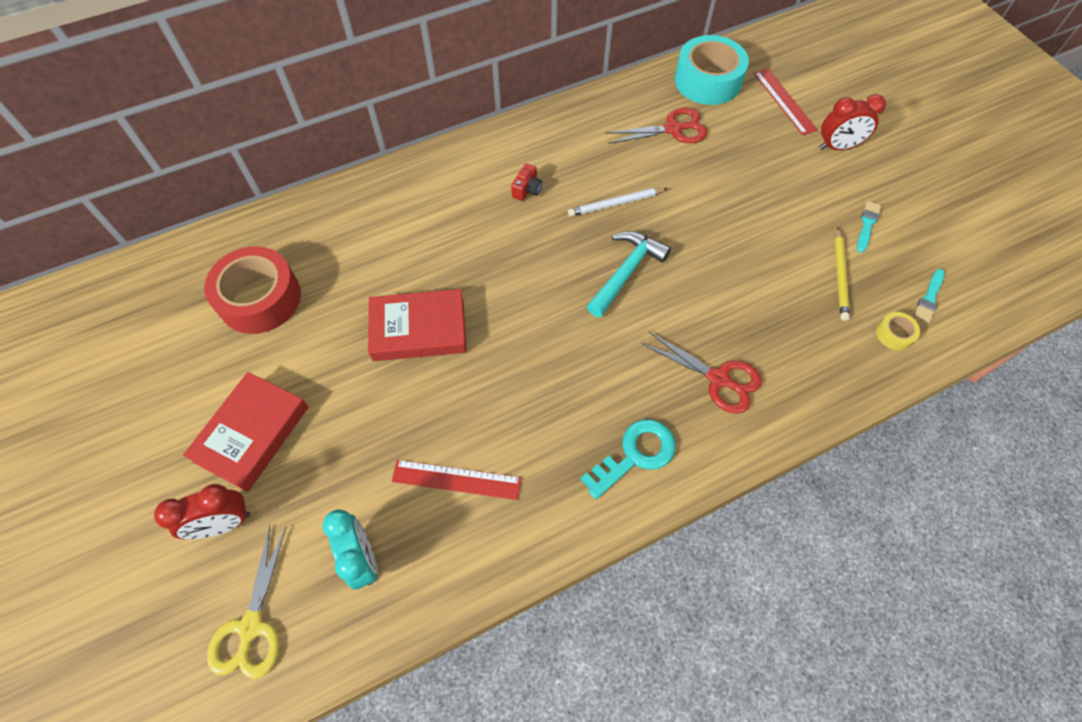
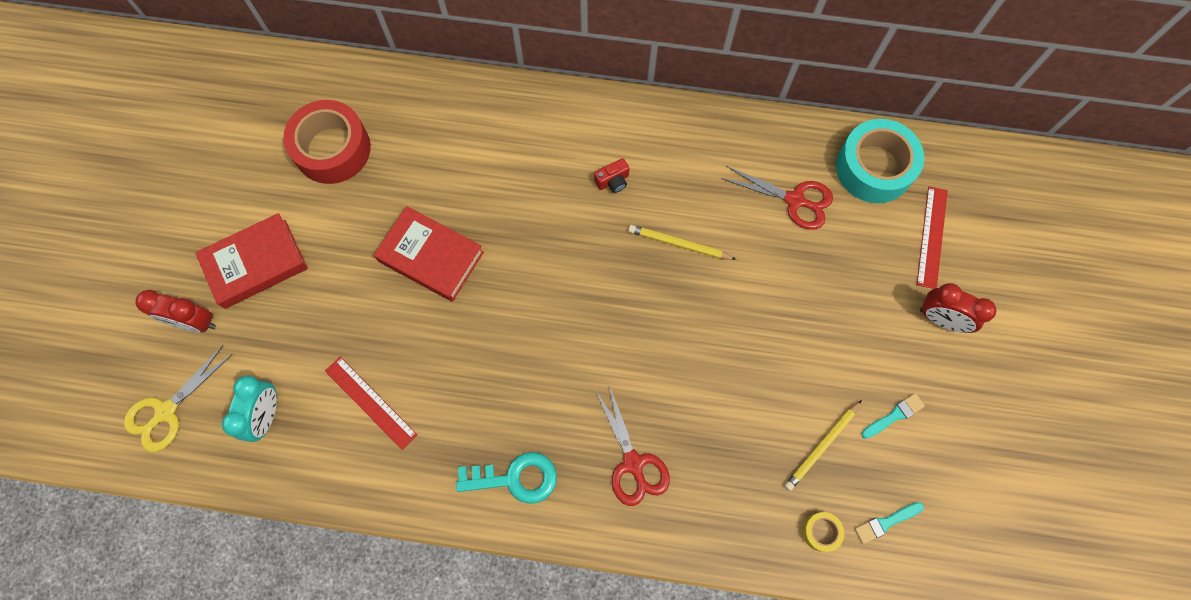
camera: 35 degrees right, 10 degrees up
white pencil [568,188,668,216] -> yellow pencil [628,225,737,260]
turquoise hammer [587,231,671,317] -> none

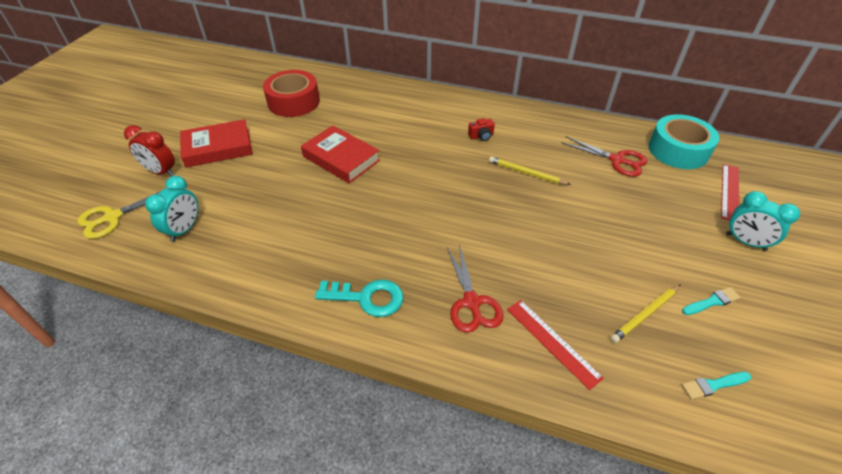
camera: 10 degrees right, 25 degrees down
red ruler [325,357,418,450] -> red ruler moved to [507,300,604,390]
yellow tape [802,512,844,552] -> none
red clock [920,283,996,333] -> turquoise clock [726,191,800,251]

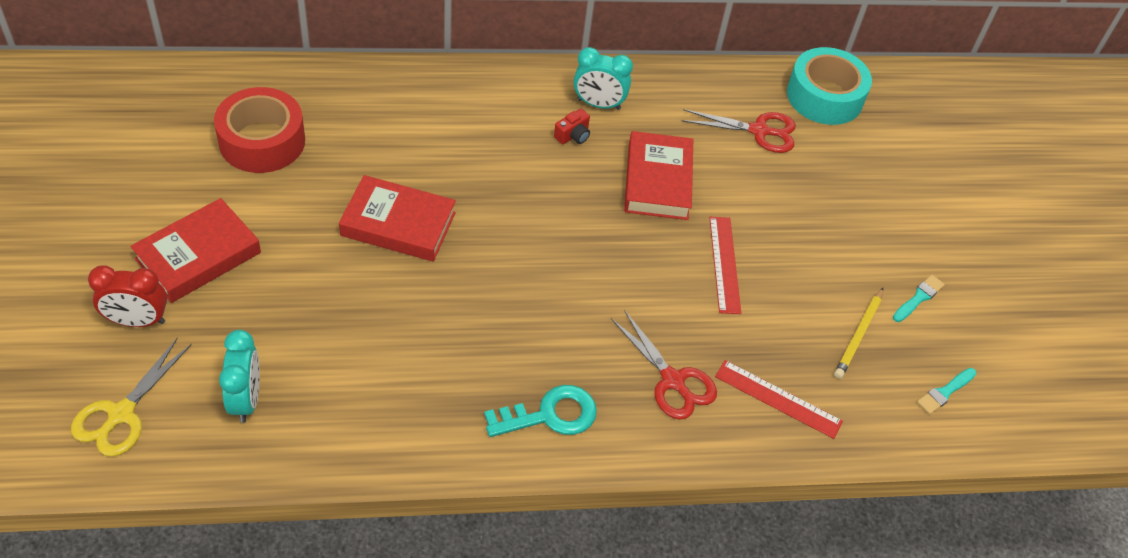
camera: 30 degrees left, 5 degrees up
yellow pencil [489,156,571,185] -> red book [624,131,693,220]
red ruler [721,164,739,221] -> red ruler moved to [709,217,741,314]
turquoise clock [726,191,800,251] -> turquoise clock moved to [573,47,633,110]

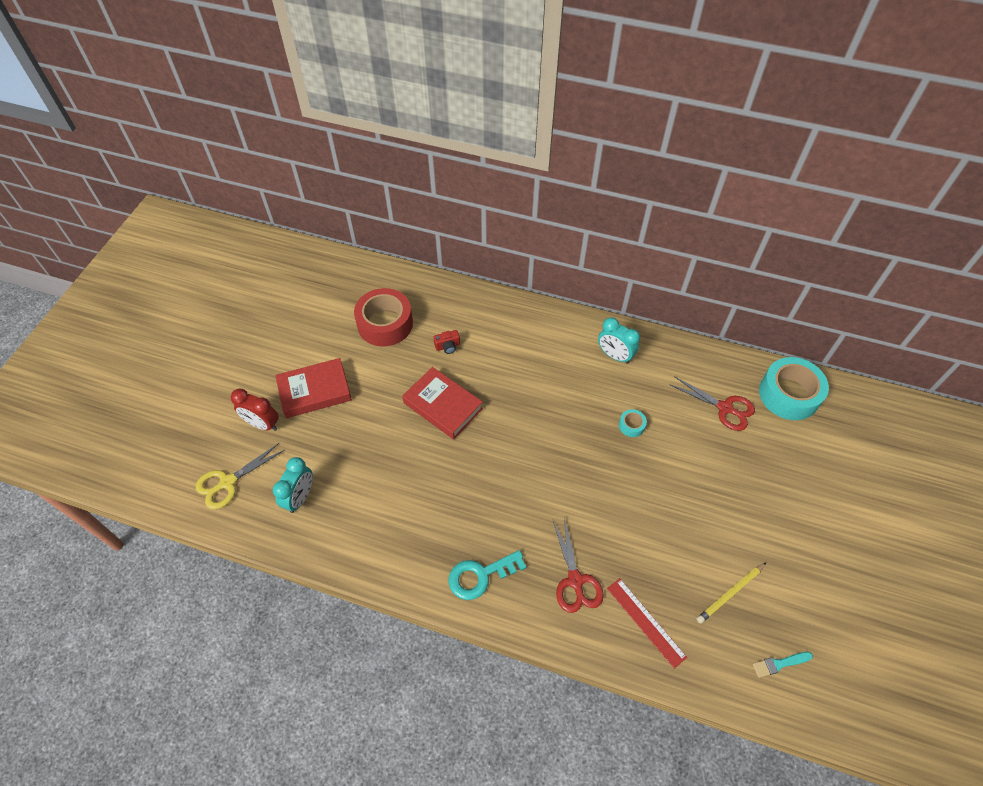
camera: 30 degrees right, 5 degrees up
turquoise key [484,385,597,437] -> turquoise key turned 150 degrees clockwise [448,550,526,600]
red camera [554,109,590,144] -> red camera moved to [433,330,460,354]
red book [624,131,693,220] -> turquoise tape [619,409,647,437]
red ruler [709,217,741,314] -> none
turquoise brush [893,275,945,322] -> none

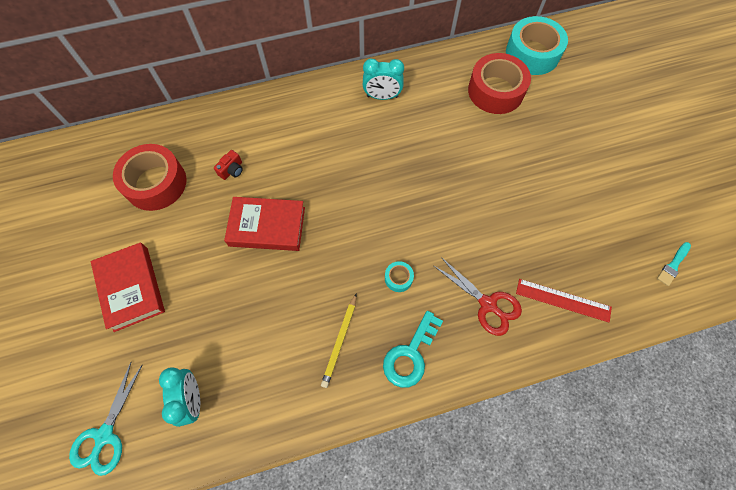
camera: 35 degrees left, 10 degrees up
yellow scissors [196,443,285,509] -> turquoise scissors [69,361,142,476]
red clock [231,388,279,431] -> none
red book [275,358,352,418] -> red book turned 60 degrees counterclockwise [91,243,165,332]
turquoise tape [619,409,647,437] -> turquoise tape moved to [385,261,414,292]
red scissors [669,376,755,431] -> red tape [468,53,531,114]
yellow pencil [697,563,766,624] -> yellow pencil moved to [321,293,357,388]

